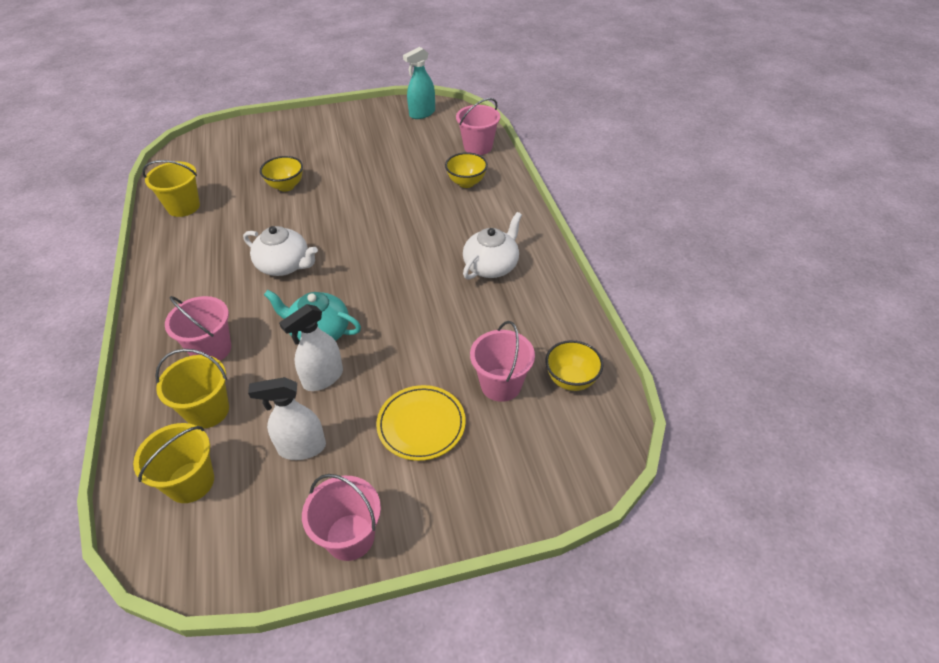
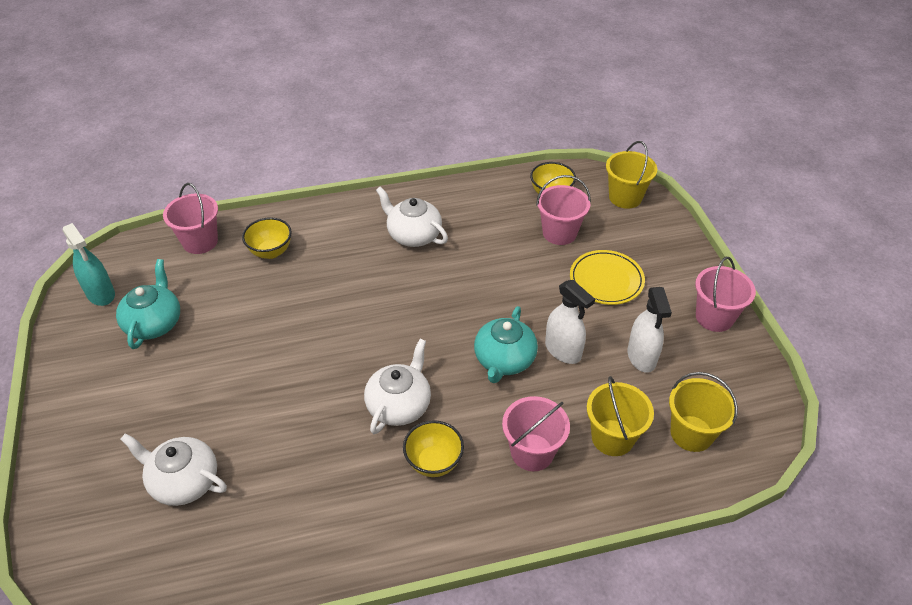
camera: 90 degrees left, 0 degrees up
yellow bucket [142,160,200,217] -> yellow bucket moved to [606,141,657,209]
yellow bowl [260,156,303,192] -> yellow bowl moved to [403,420,464,477]
none -> turquoise teapot [116,259,180,349]
none -> white teapot [120,433,227,506]

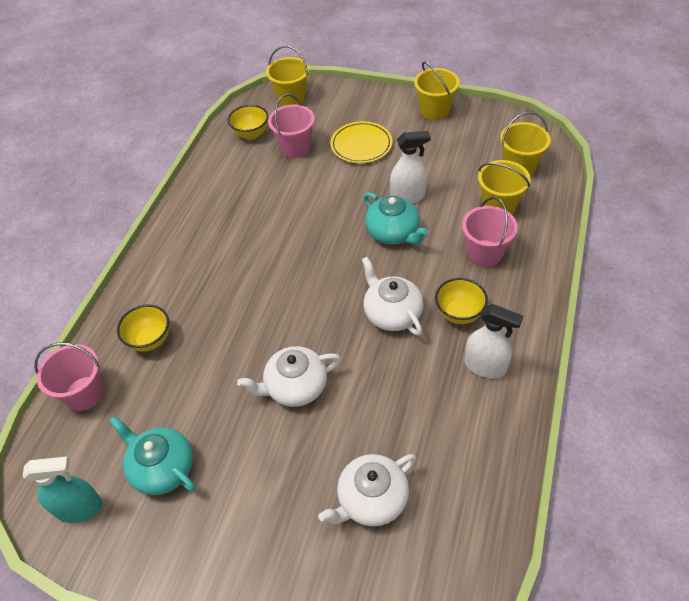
camera: 55 degrees left, 5 degrees up
white teapot [376,187,448,247] -> white teapot moved to [237,346,341,407]
white spray bottle [627,287,672,373] -> white spray bottle moved to [464,304,523,378]
pink bucket [695,257,756,332] -> yellow bucket [414,62,460,120]

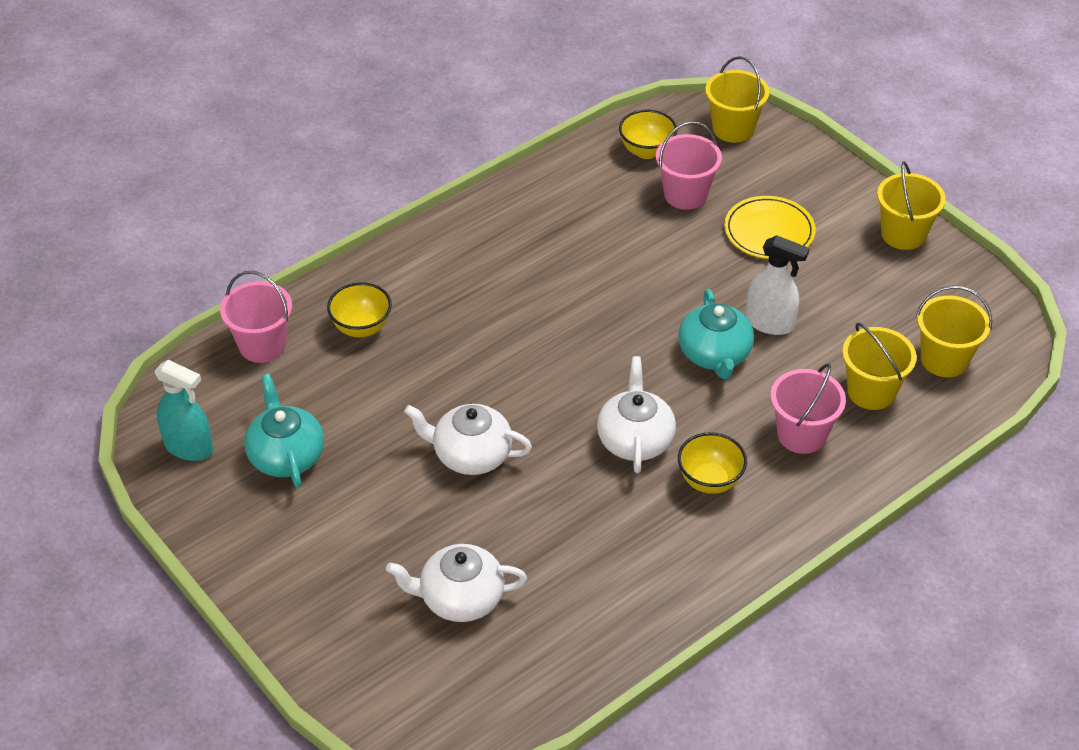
camera: 30 degrees right, 5 degrees down
white spray bottle [464,304,523,378] -> none

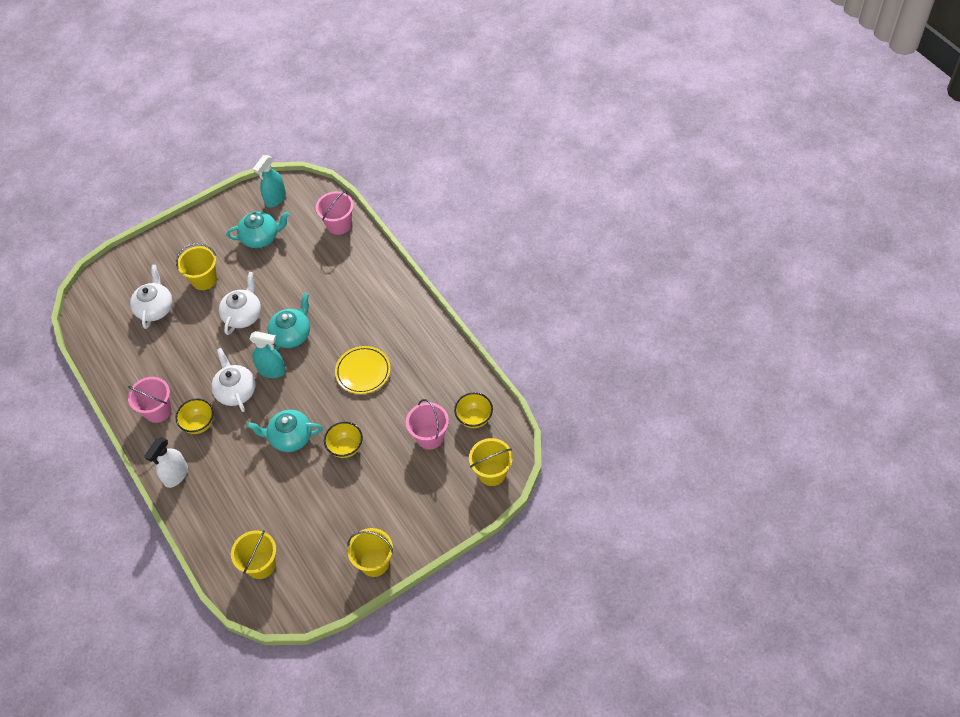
camera: 100 degrees right, 10 degrees up
yellow bowl [327,282,392,337] -> yellow bowl moved to [324,422,363,458]
white teapot [597,356,676,473] -> white teapot turned 120 degrees counterclockwise [211,348,255,412]
yellow plate [724,196,816,259] -> yellow plate moved to [335,346,391,394]
white spray bottle [745,235,809,335] -> white spray bottle moved to [144,437,188,488]
pink bucket [771,363,846,454] -> pink bucket moved to [128,377,172,423]
yellow bucket [842,323,917,410] -> yellow bucket moved to [176,243,217,290]
none -> turquoise spray bottle [249,331,286,378]
none -> turquoise teapot [267,293,310,350]

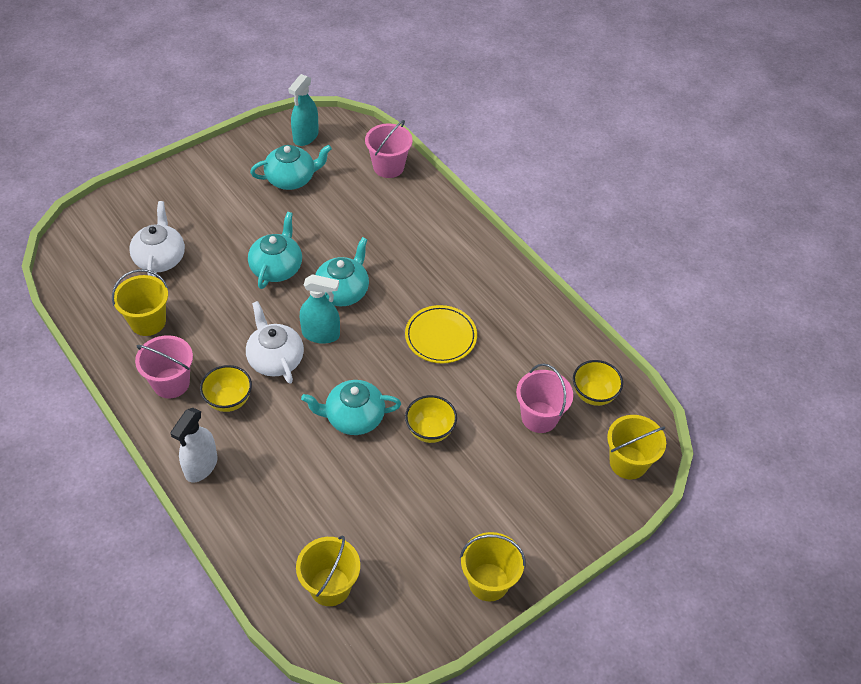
camera: 10 degrees left, 5 degrees down
yellow bucket [176,243,217,290] -> yellow bucket moved to [112,269,168,336]
white teapot [219,272,261,335] -> turquoise teapot [248,212,302,289]

